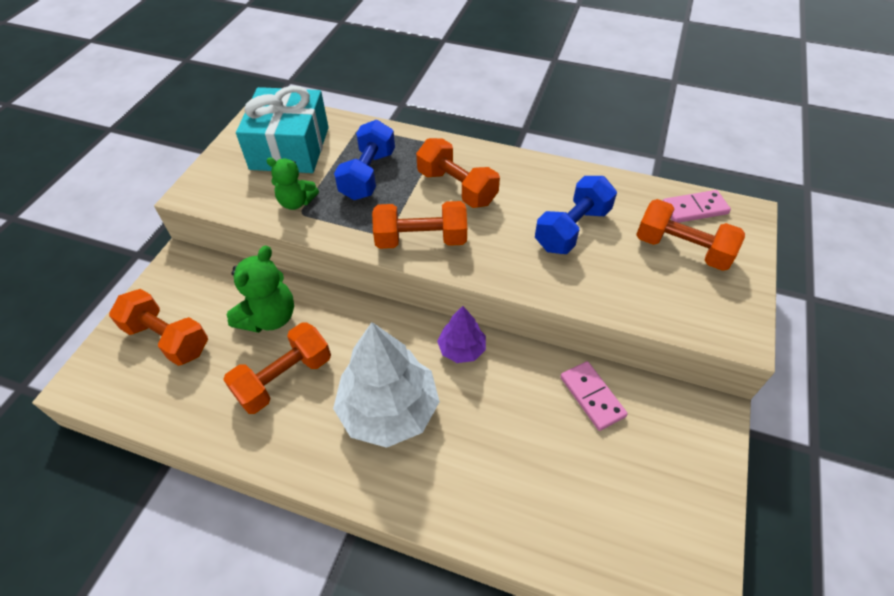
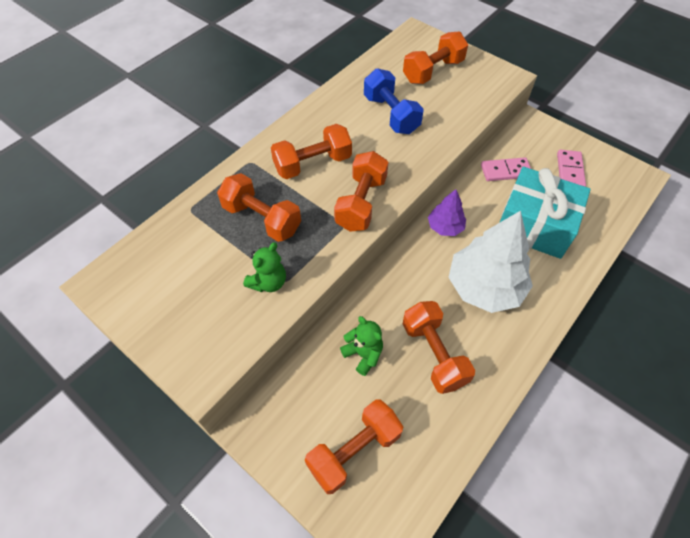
camera: 70 degrees left, 5 degrees up
green teddy bear [227,246,294,333] -> green teddy bear [340,316,383,376], size x0.66
turquoise gift [236,86,329,173] -> turquoise gift moved to [499,167,591,259]
blue dumbbell [334,120,395,200] -> orange dumbbell [217,173,301,242]
pink domino [663,190,731,223] -> pink domino moved to [557,150,586,187]

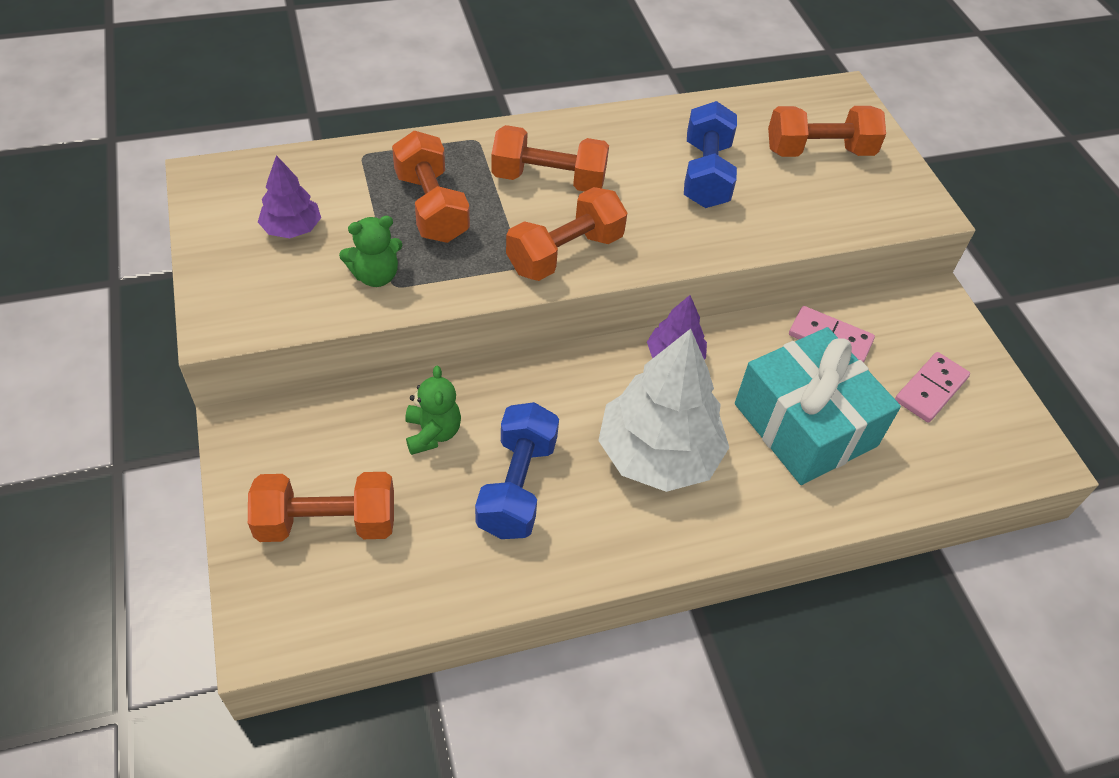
camera: 30 degrees right, 5 degrees down
orange dumbbell [403,301,475,394] -> blue dumbbell [475,402,559,539]
none -> purple tree [258,155,321,238]

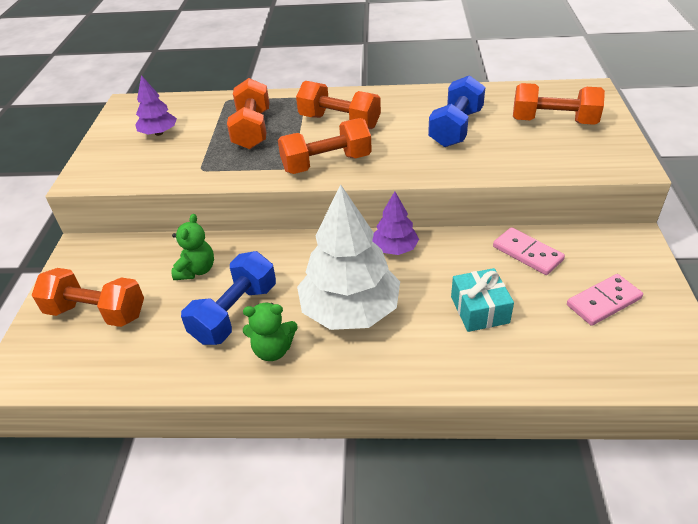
camera: 25 degrees right, 10 degrees down
green teddy bear [339,216,402,287] -> green teddy bear moved to [243,302,298,361]
turquoise gift [735,327,901,485] -> turquoise gift [451,268,514,332], size x0.53

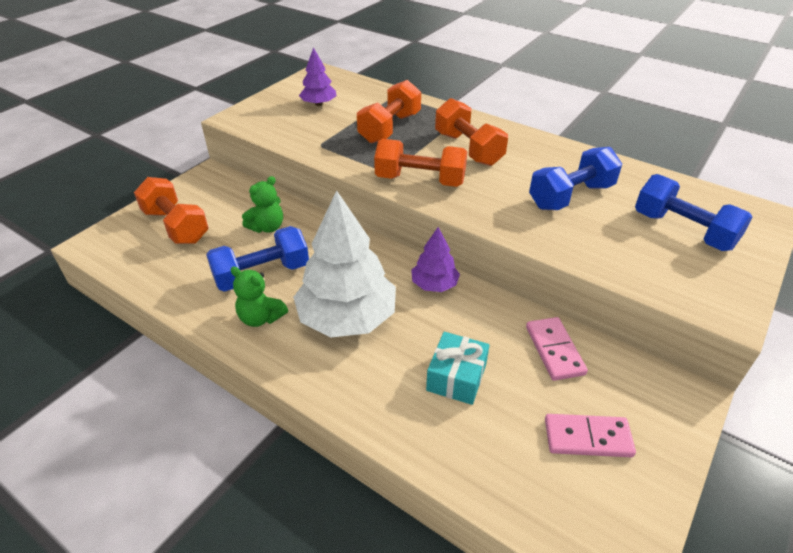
camera: 30 degrees right, 0 degrees up
orange dumbbell [513,83,605,125] -> blue dumbbell [635,174,753,251]

